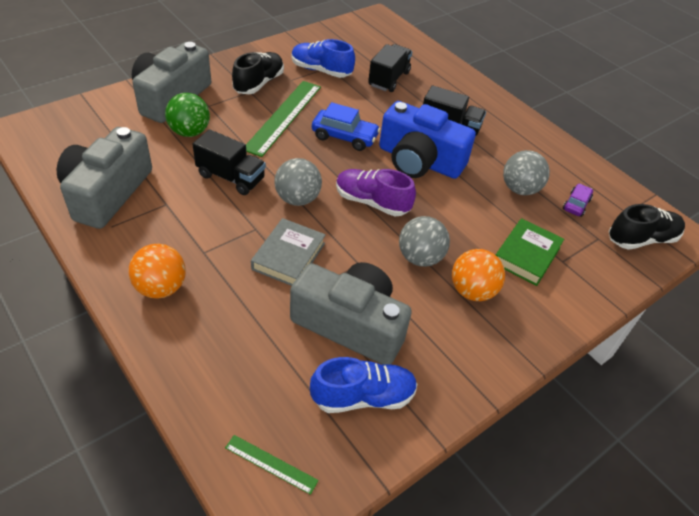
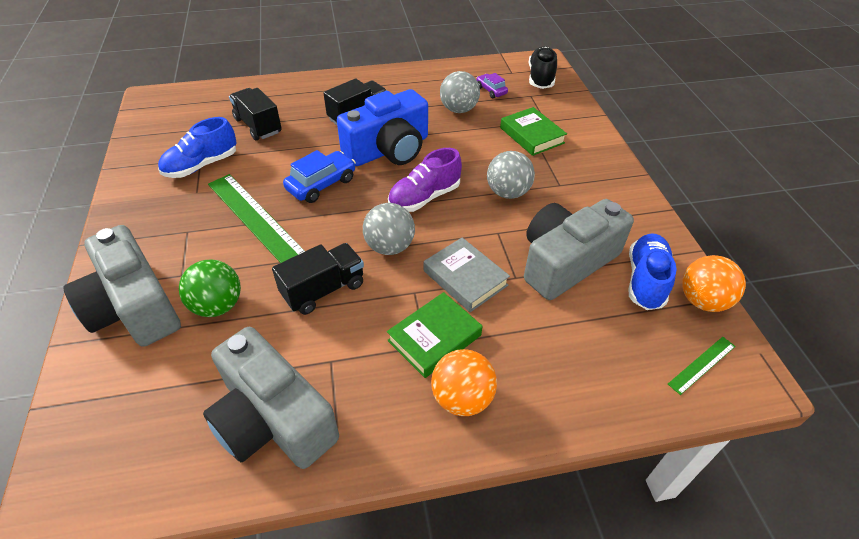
camera: 60 degrees left, 0 degrees up
black shoe [232,52,284,94] -> none
orange ball [452,249,505,301] -> orange ball moved to [682,255,746,312]
none -> green book [387,292,482,378]

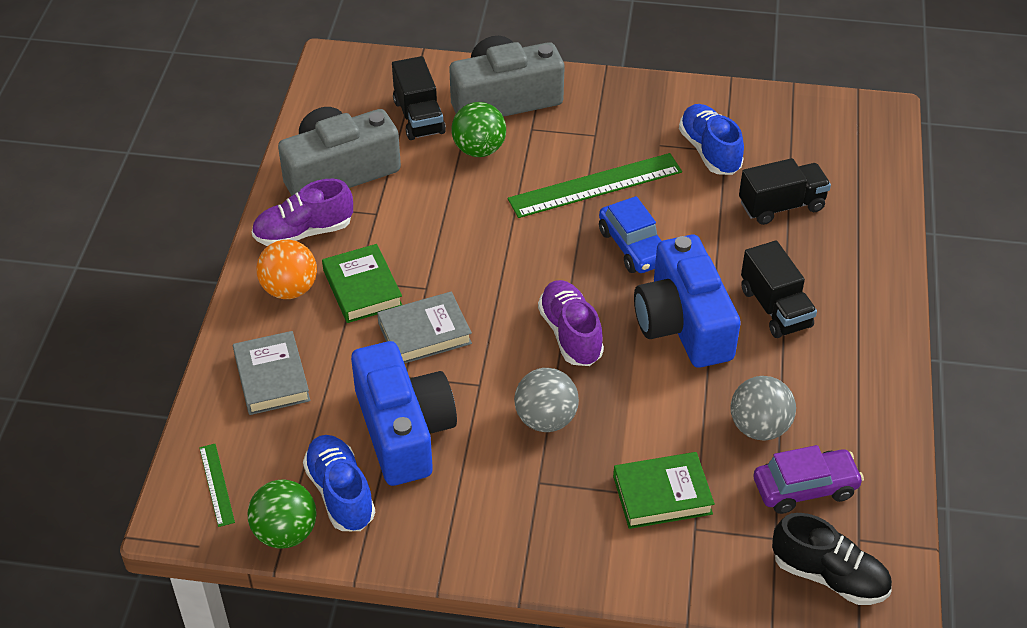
camera: 110 degrees right, 0 degrees up
black truck [272,243,364,315] -> black truck moved to [392,56,446,140]
grey ball [363,203,415,255] -> none
purple car [477,73,508,98] -> purple car [754,445,864,514], size x1.64
grey camera [524,199,634,300] -> blue camera [351,341,457,486]
blue shoe [629,234,677,310] -> blue shoe turned 150 degrees counterclockwise [303,435,375,531]
orange ball [682,255,746,312] -> green ball [248,480,317,549]
none -> grey book [233,331,310,415]
none -> purple shoe [252,179,353,246]

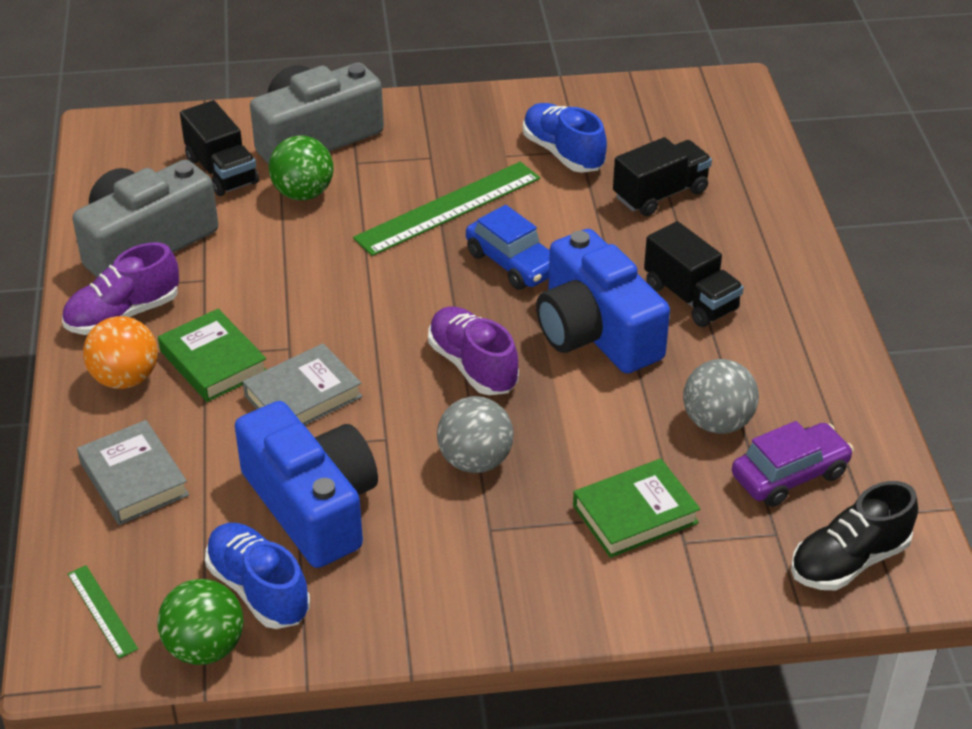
camera: 15 degrees left, 5 degrees down
black shoe [772,513,892,605] -> black shoe turned 135 degrees clockwise [791,481,918,590]

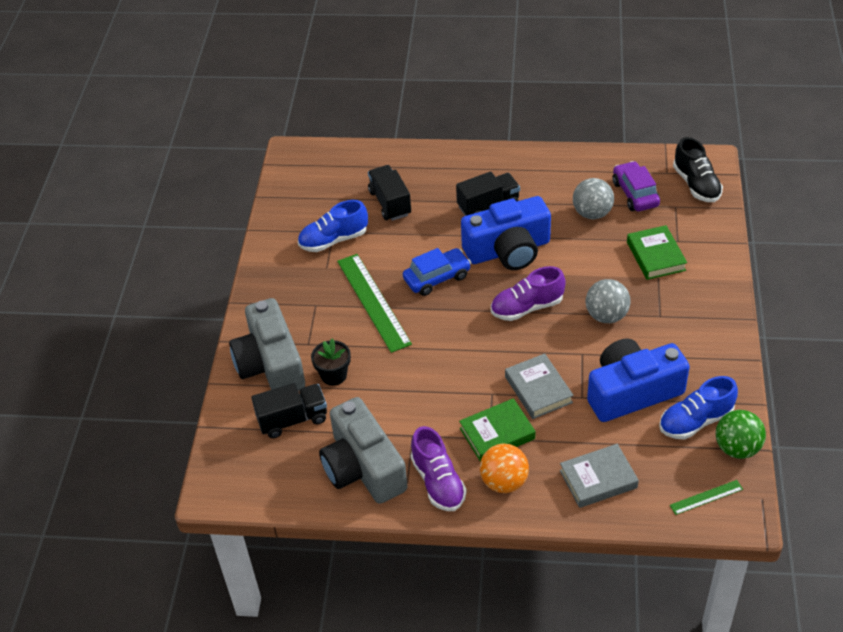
camera: 75 degrees left, 5 degrees up
green ball [269,136,334,200] -> black flower pot [311,338,351,386]

